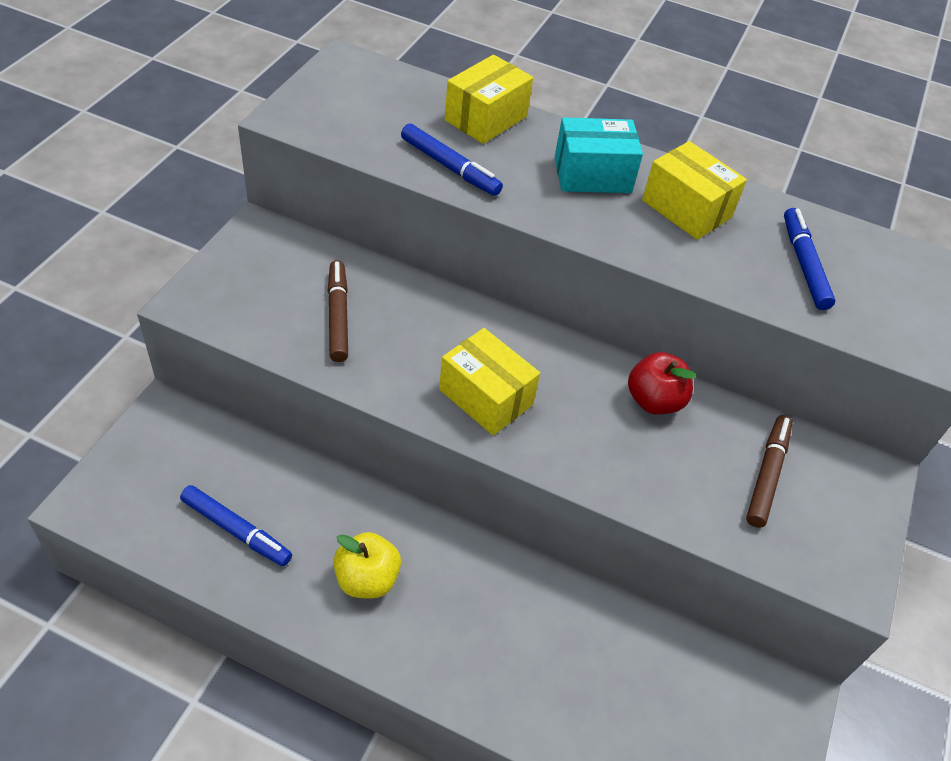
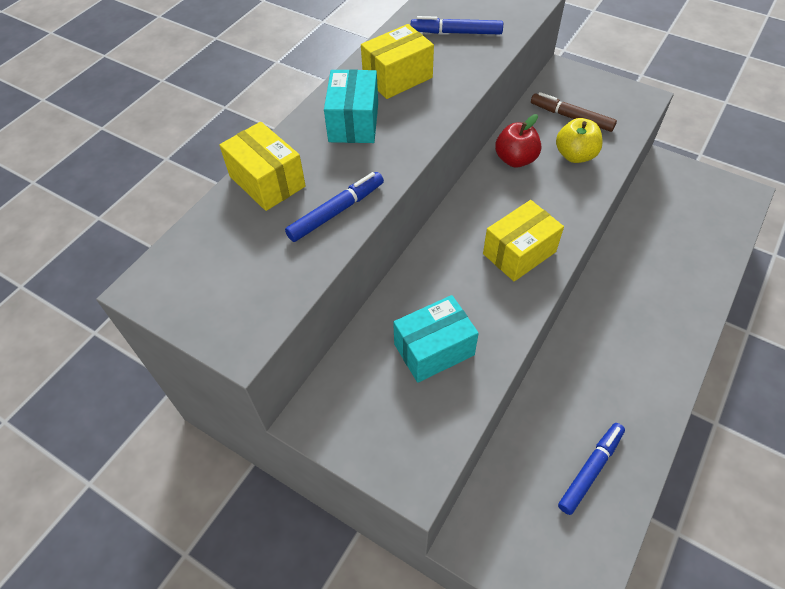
camera: 75 degrees left, 5 degrees up
brown marker [328,260,348,362] -> turquoise box [393,295,479,383]
yellow apple [333,532,401,599] -> yellow apple moved to [556,118,603,163]

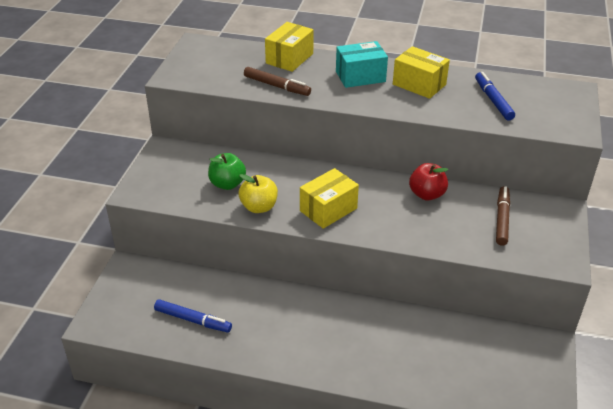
camera: 70 degrees right, 15 degrees down
blue marker [285,172,384,242] -> brown marker [244,67,311,96]
turquoise box [393,295,479,383] -> green apple [208,153,246,190]
yellow box [483,200,564,282] -> yellow box turned 75 degrees counterclockwise [300,168,359,229]
yellow apple [556,118,603,163] -> yellow apple moved to [239,174,278,213]

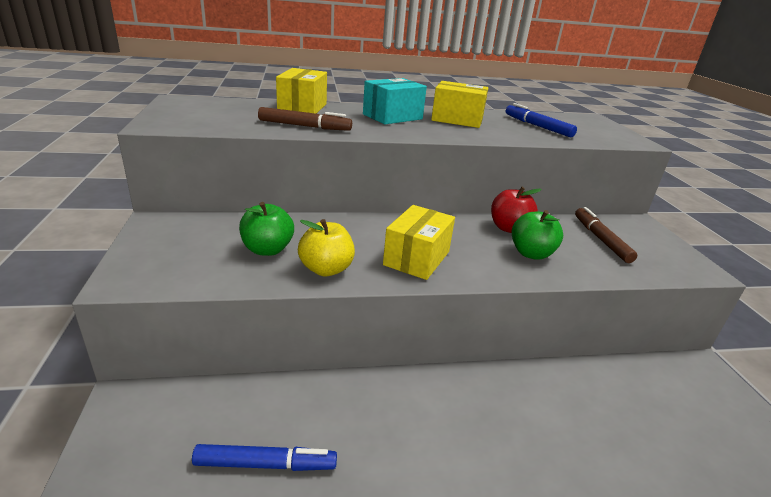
camera: 25 degrees left, 10 degrees down
none -> green apple [512,210,563,260]

